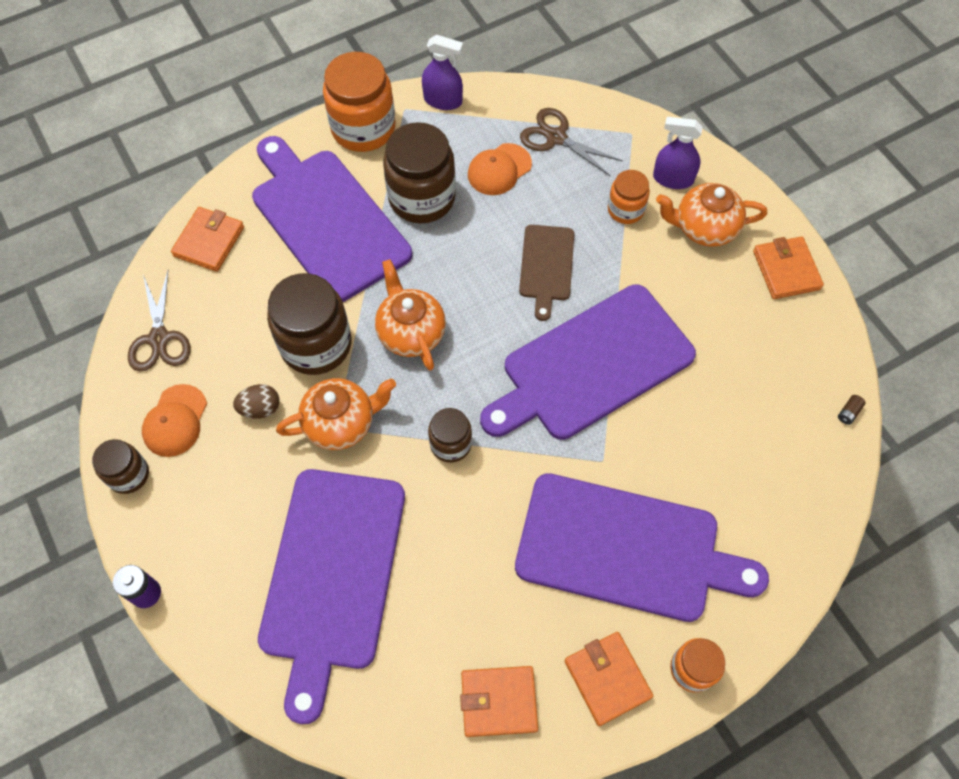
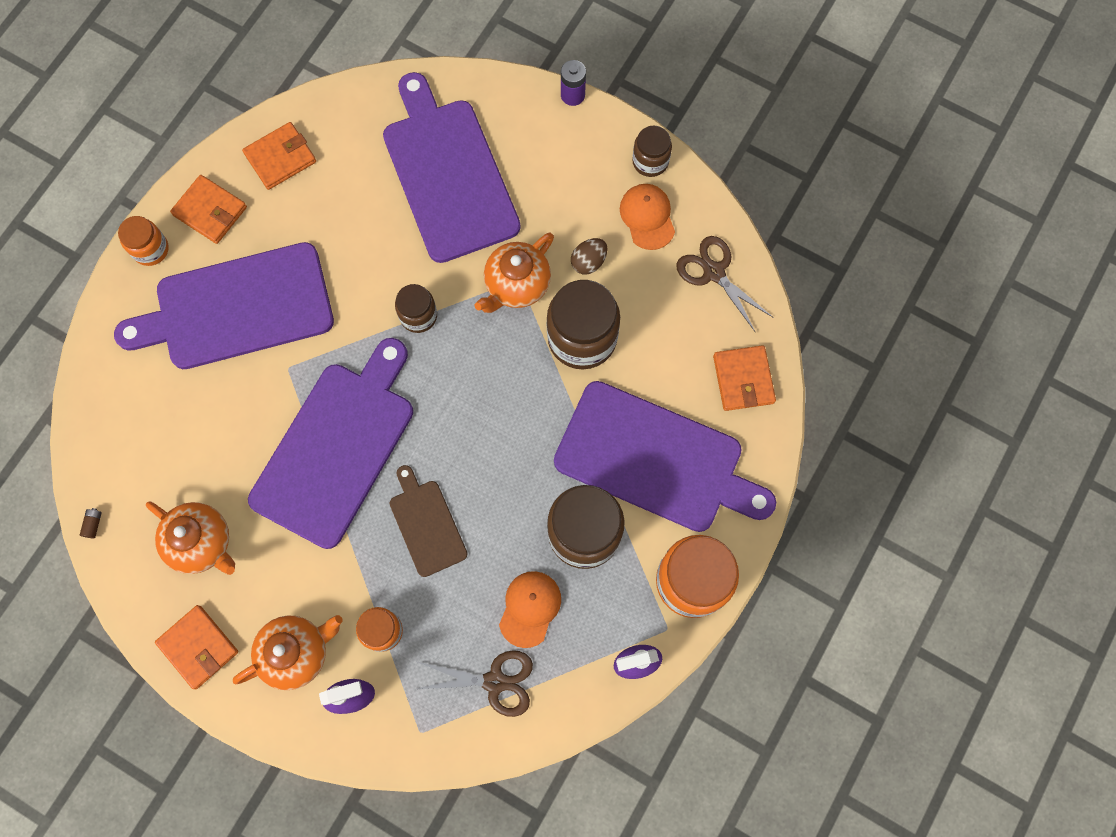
camera: 150 degrees right, 10 degrees up
orange teapot [375,259,446,371] -> orange teapot moved to [146,501,235,575]

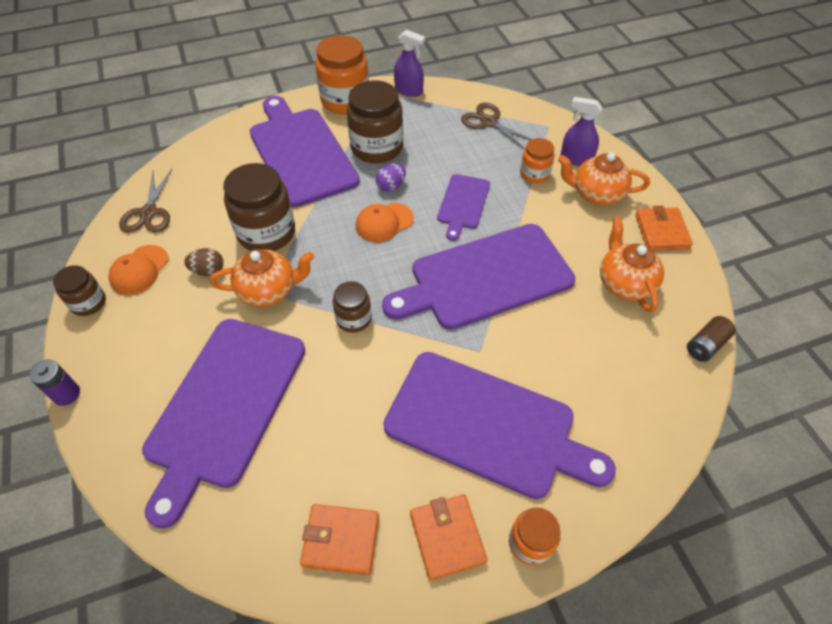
camera: 140 degrees left, 20 degrees down
brown battery [80,508,102,539] -> brown battery [687,316,736,362], size x1.84
brown cutting board [390,465,467,577] -> purple cutting board [437,174,490,241]
orange cap [499,571,561,648] -> orange cap moved to [356,202,414,242]
orange wallet [713,345,776,411] -> none
none -> purple egg [376,164,406,192]

